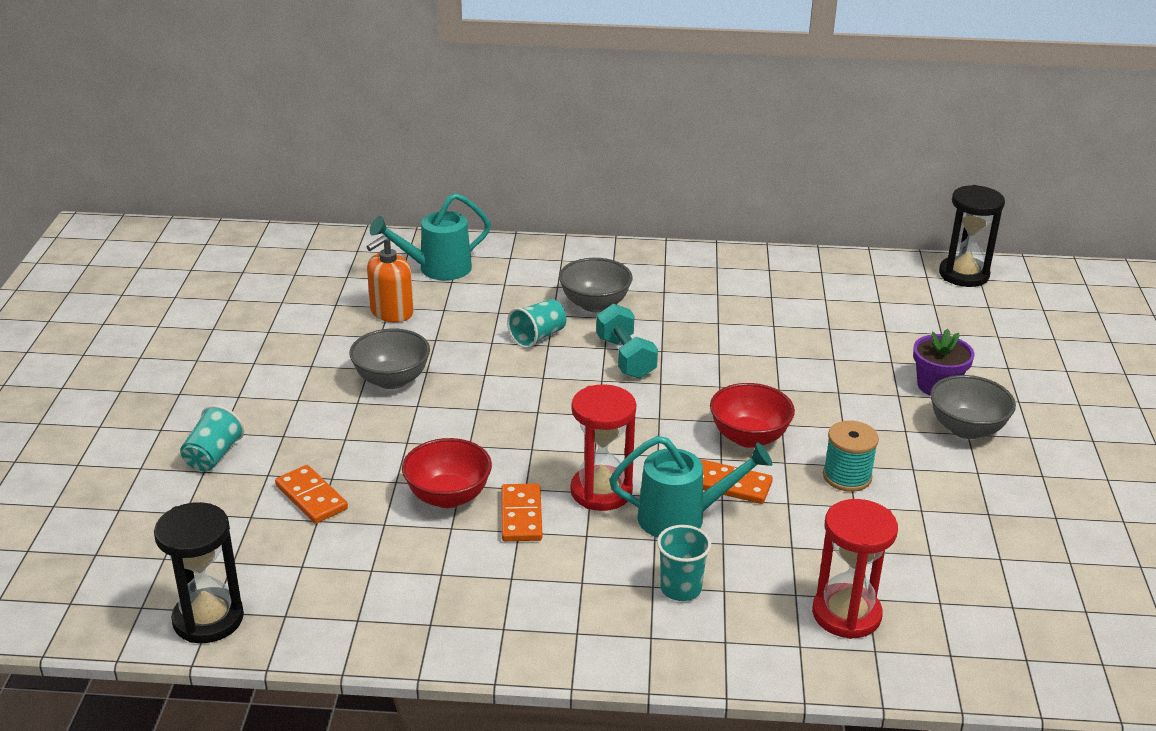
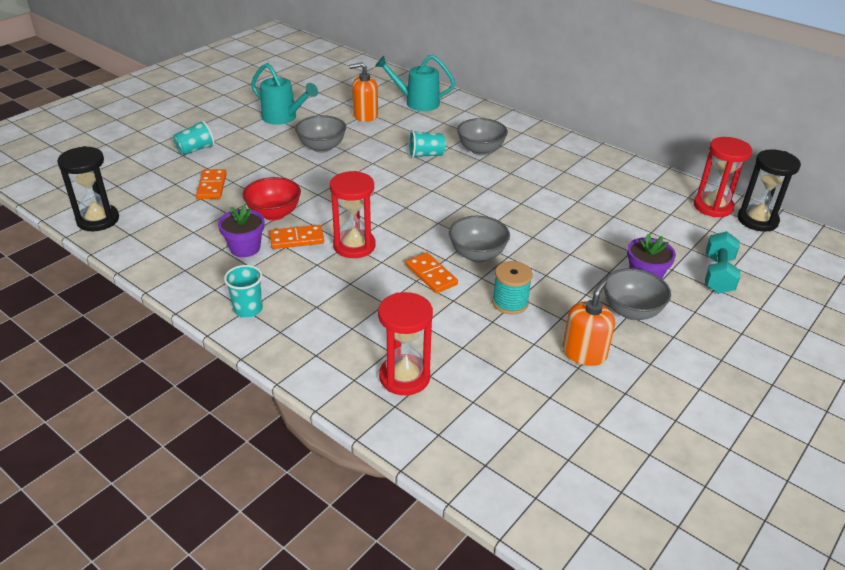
camera: 35 degrees right, 5 degrees up
orange domino [501,483,542,541] -> orange domino turned 45 degrees clockwise [270,225,324,249]
turquoise dumbbell [596,304,658,379] -> turquoise dumbbell moved to [705,231,740,294]
turquoise watering can [609,436,772,538] -> turquoise watering can moved to [251,63,318,125]
turquoise cup [657,525,711,601] -> turquoise cup moved to [224,265,263,317]
red bowl [710,383,795,448] -> grey bowl [449,216,510,262]
none -> purple flower pot [218,205,265,257]
none -> orange soap dispenser [562,279,615,366]
none -> red hourglass [693,137,752,217]

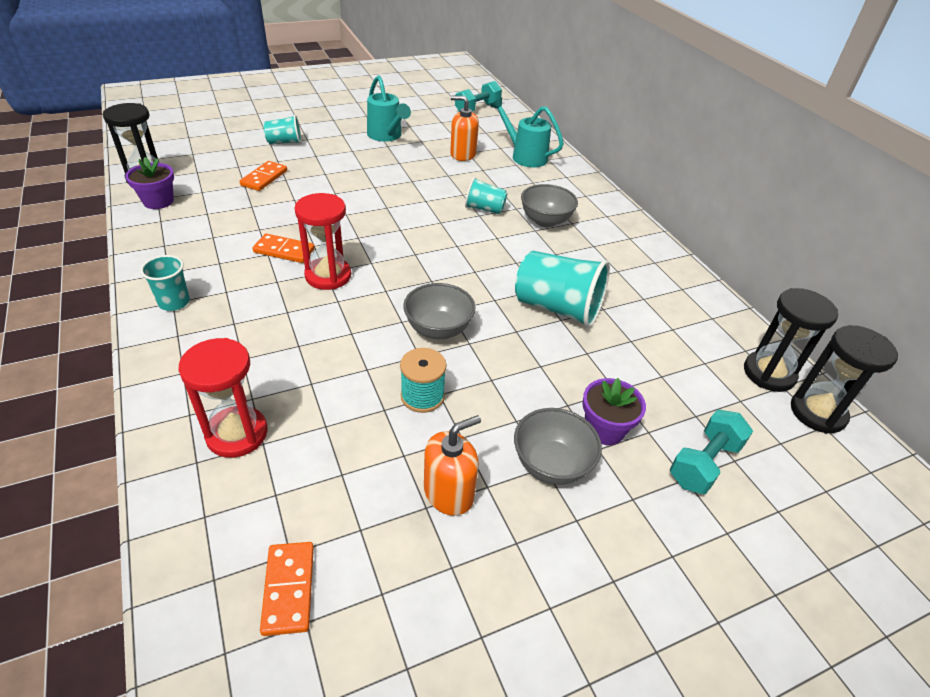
camera: 25 degrees right, 5 degrees up
purple flower pot [218,205,265,257] -> purple flower pot moved to [125,157,174,209]
red bowl [243,177,301,221] -> none
grey bowl [295,115,346,153] -> none
orange domino [406,252,458,293] -> orange domino moved to [260,542,314,636]
red hourglass [693,137,752,217] -> black hourglass [744,288,838,392]
none -> turquoise dumbbell [455,81,502,112]
none -> turquoise cup [515,251,610,328]

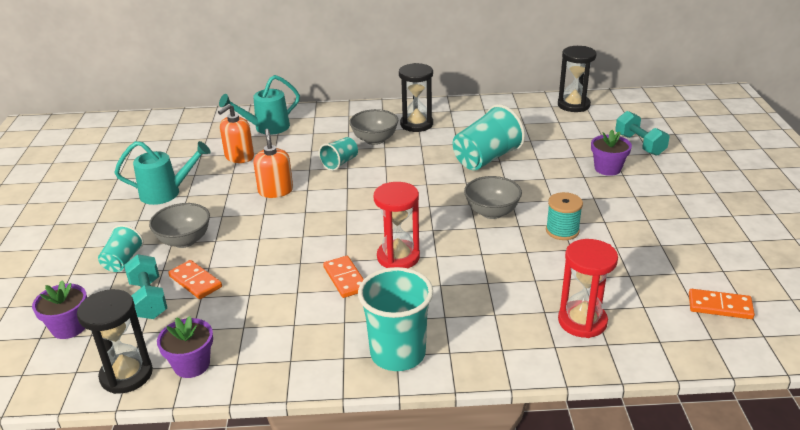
camera: 65 degrees left, 10 degrees down
turquoise cup [140,255,190,311] -> turquoise cup [358,267,433,371], size x1.80
orange domino [253,233,315,263] -> orange domino turned 60 degrees counterclockwise [323,256,364,298]
orange soap dispenser [424,415,481,516] -> orange soap dispenser moved to [253,129,293,198]
turquoise dumbbell [455,81,502,112] -> turquoise dumbbell moved to [124,254,167,319]
grey bowl [514,408,602,485] -> grey bowl moved to [149,203,210,248]
black hourglass [791,325,898,434] -> black hourglass moved to [399,63,433,132]
none -> purple flower pot [32,280,87,339]

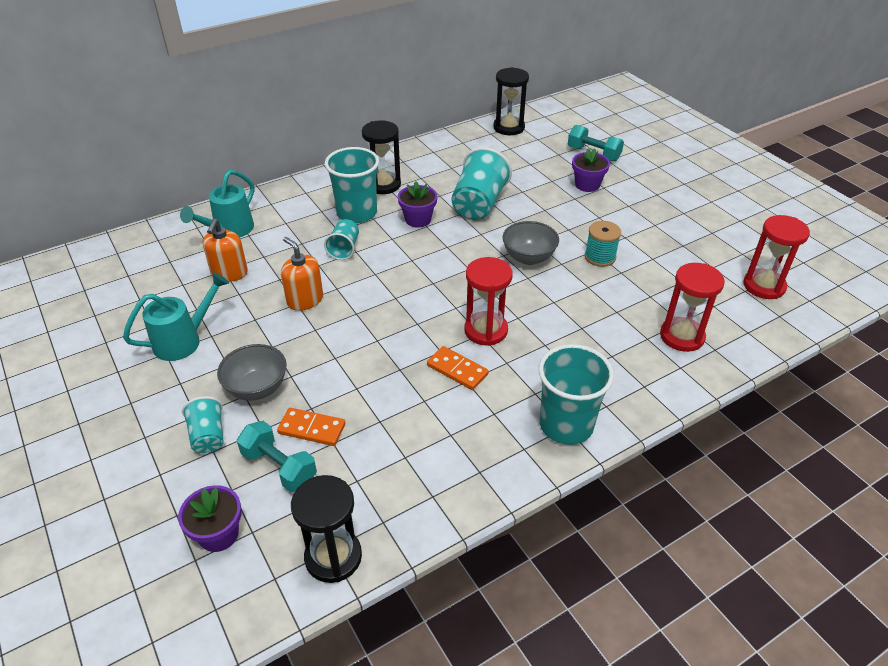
camera: 30 degrees left, 10 degrees up
purple flower pot [157,316,213,378] -> purple flower pot moved to [398,181,437,228]
grey bowl [349,109,398,145] -> turquoise cup [325,147,379,223]
orange domino [689,289,755,319] -> red hourglass [743,215,810,299]

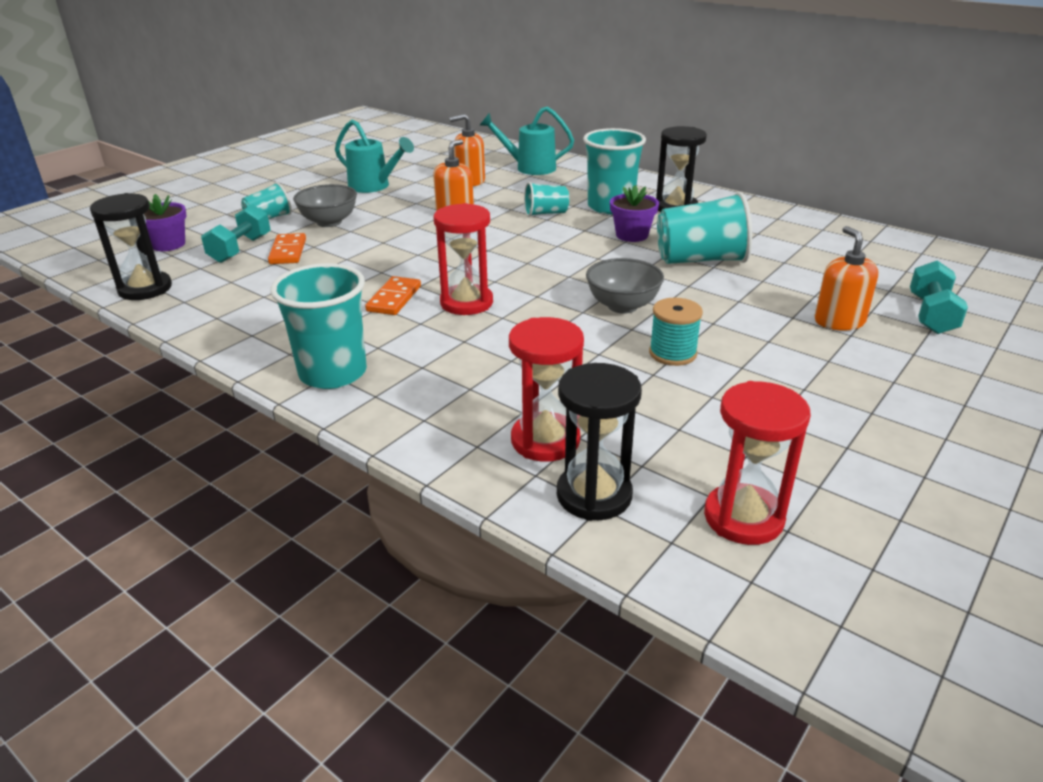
camera: 70 degrees right, 10 degrees down
black hourglass [493,67,529,135] -> black hourglass moved to [557,363,642,521]
purple flower pot [572,148,610,192] -> orange soap dispenser [814,226,879,331]

